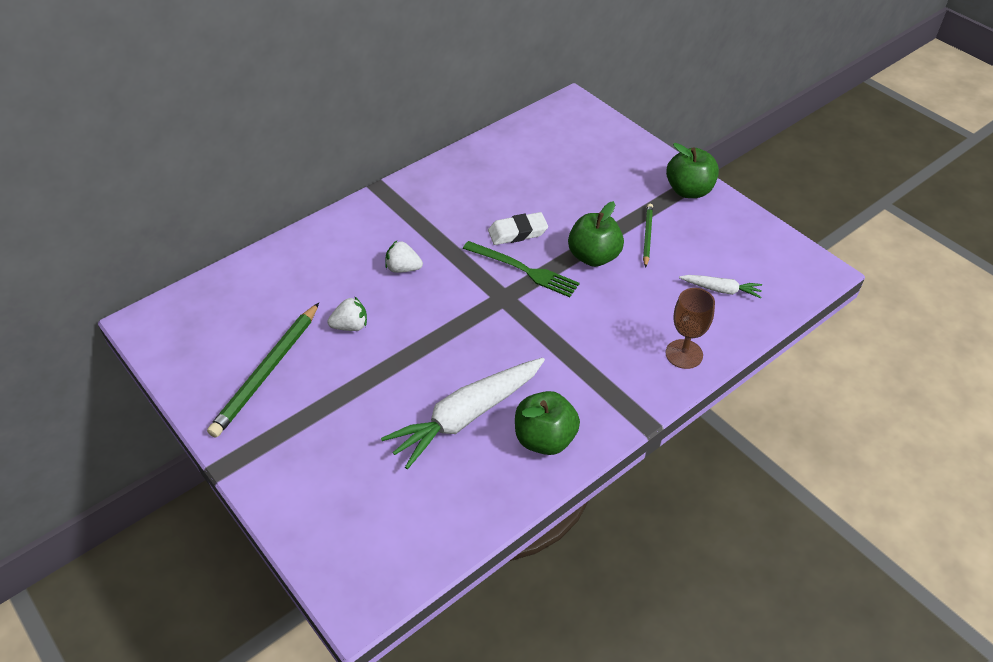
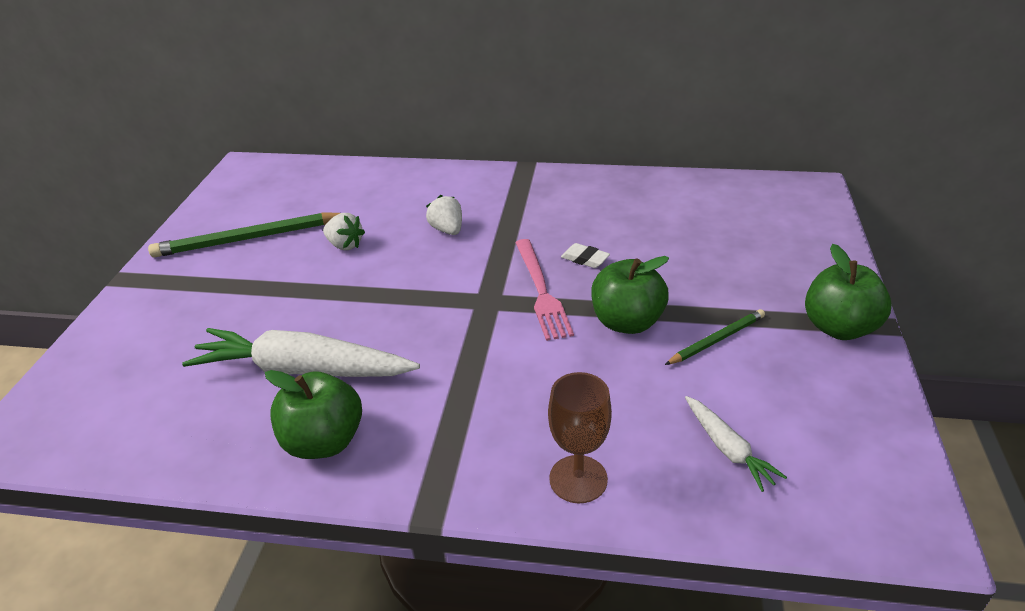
camera: 50 degrees right, 10 degrees down
green fork [463,241,580,297] -> pink fork [515,239,574,341]
white eraser [488,212,548,245] -> white eraser [561,243,610,268], size x0.64

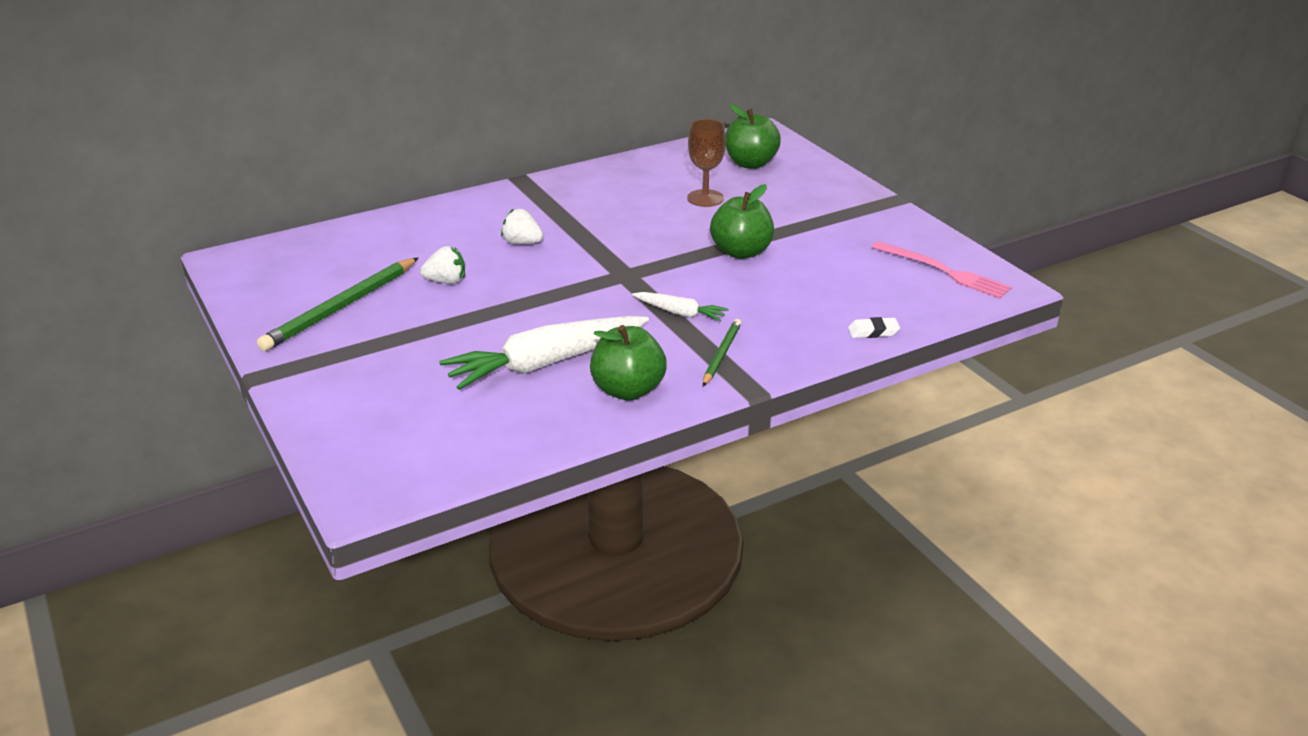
camera: 40 degrees left, 5 degrees down
pink fork [515,239,574,341] -> pink fork moved to [872,241,1012,299]
brown goblet [548,372,612,504] -> brown goblet moved to [687,119,726,207]
white eraser [561,243,610,268] -> white eraser moved to [848,317,900,338]
green pencil [665,309,765,365] -> green pencil moved to [703,319,741,386]
white carrot [685,396,787,492] -> white carrot moved to [632,292,729,321]
green apple [805,244,891,340] -> green apple moved to [725,104,781,169]

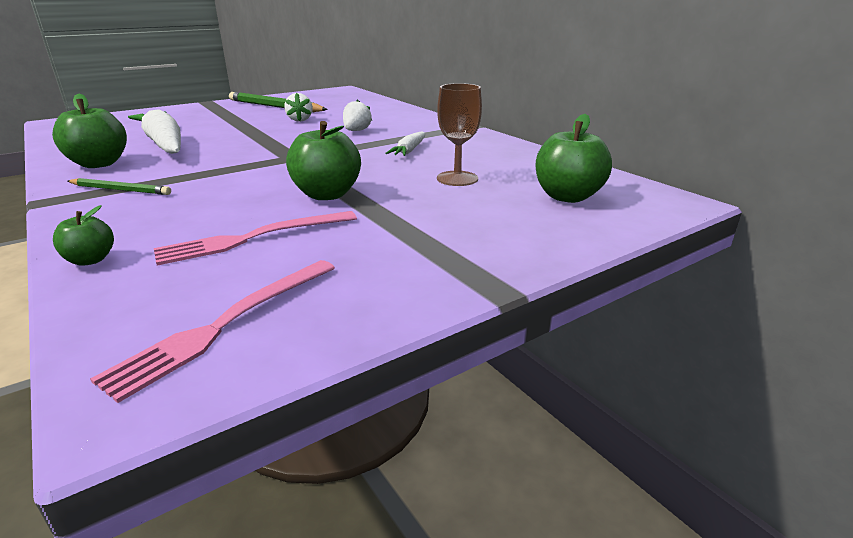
camera: 85 degrees right, 5 degrees down
white carrot [632,292,729,321] -> white carrot moved to [385,132,425,156]
white eraser [848,317,900,338] -> green apple [53,205,114,266]
none -> pink fork [154,211,357,266]

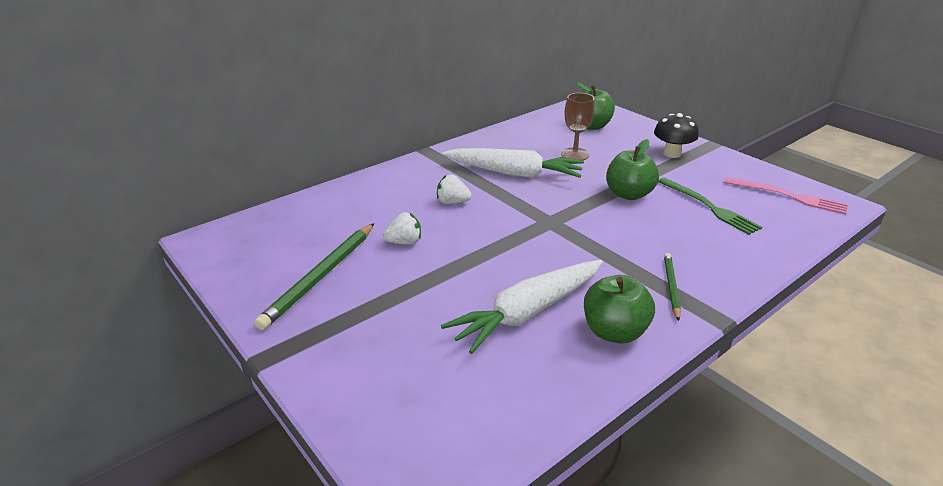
camera: 95 degrees left, 5 degrees up
green apple [53,205,114,266] -> none
pink fork [154,211,357,266] -> green fork [658,178,762,235]
white carrot [385,132,425,156] -> white carrot [442,148,584,178], size x2.04
none -> black mushroom [654,113,699,158]

